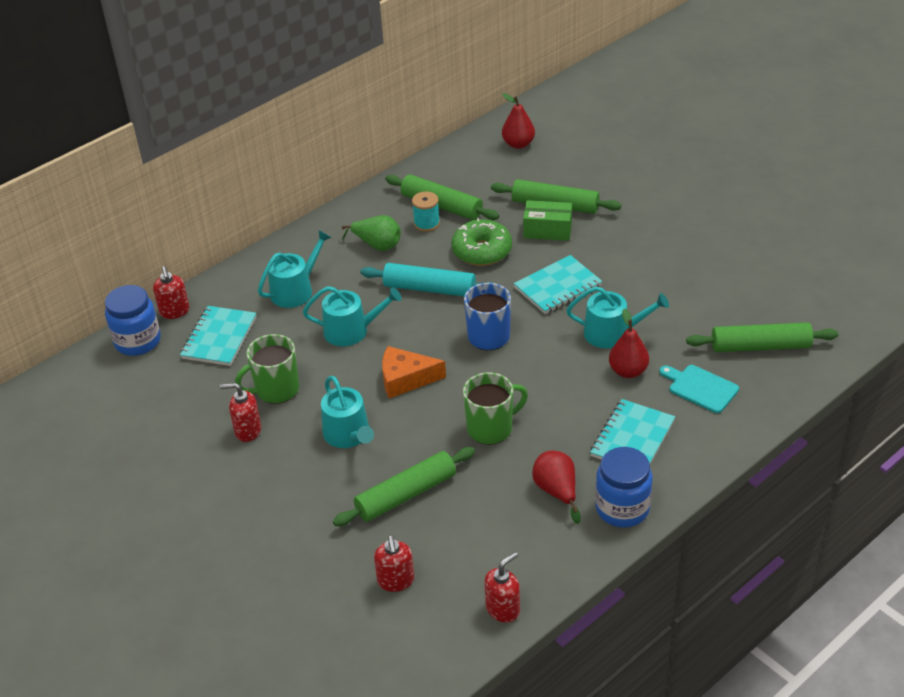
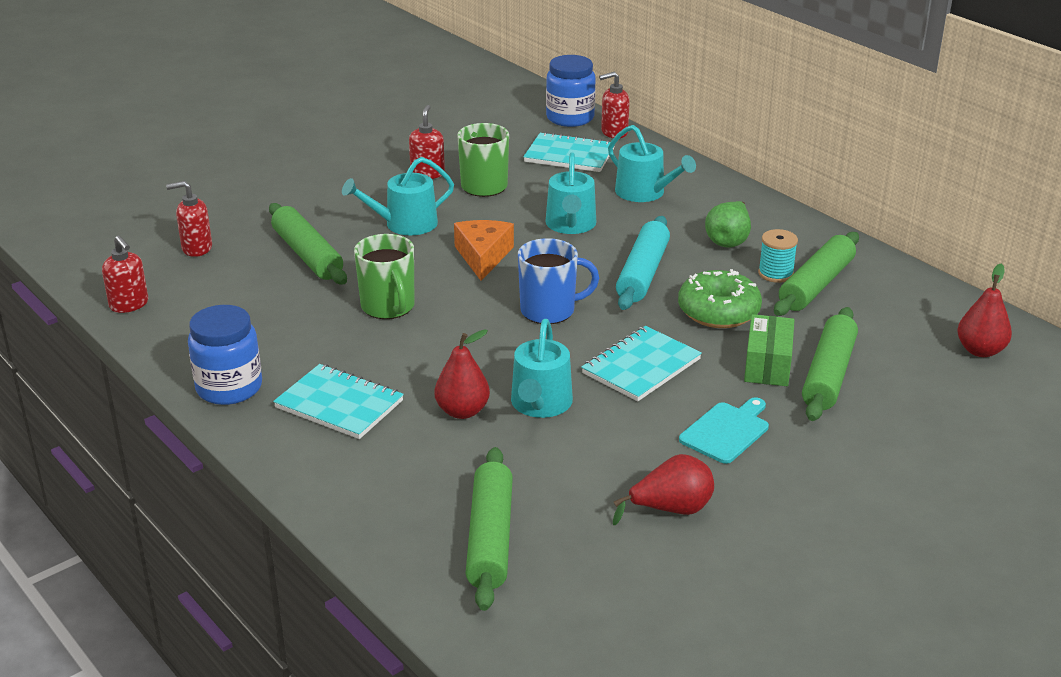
camera: 90 degrees right, 10 degrees down
turquoise notebook [514,255,602,314] -> turquoise notebook turned 75 degrees clockwise [581,326,702,401]
red pear [532,451,581,524] -> red pear moved to [613,454,714,525]
turquoise cutting board [659,365,739,413] -> turquoise cutting board moved to [679,397,769,464]

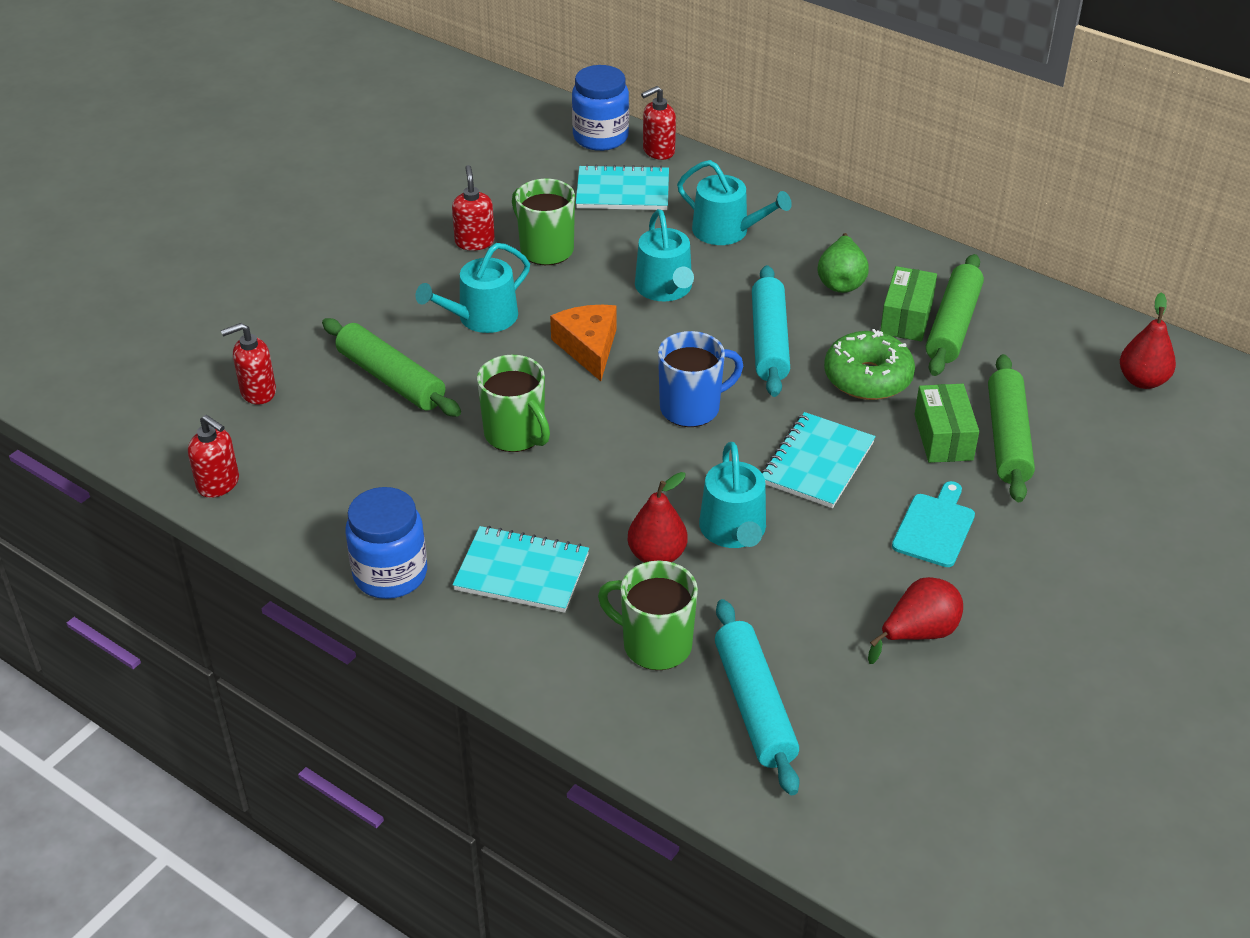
camera: 15 degrees left, 10 degrees up
green rolling pin [466,447,513,611] -> turquoise rolling pin [715,599,800,795]
turquoise spool [758,229,798,283] -> green box [880,266,937,341]
none -> green mug [598,561,698,670]

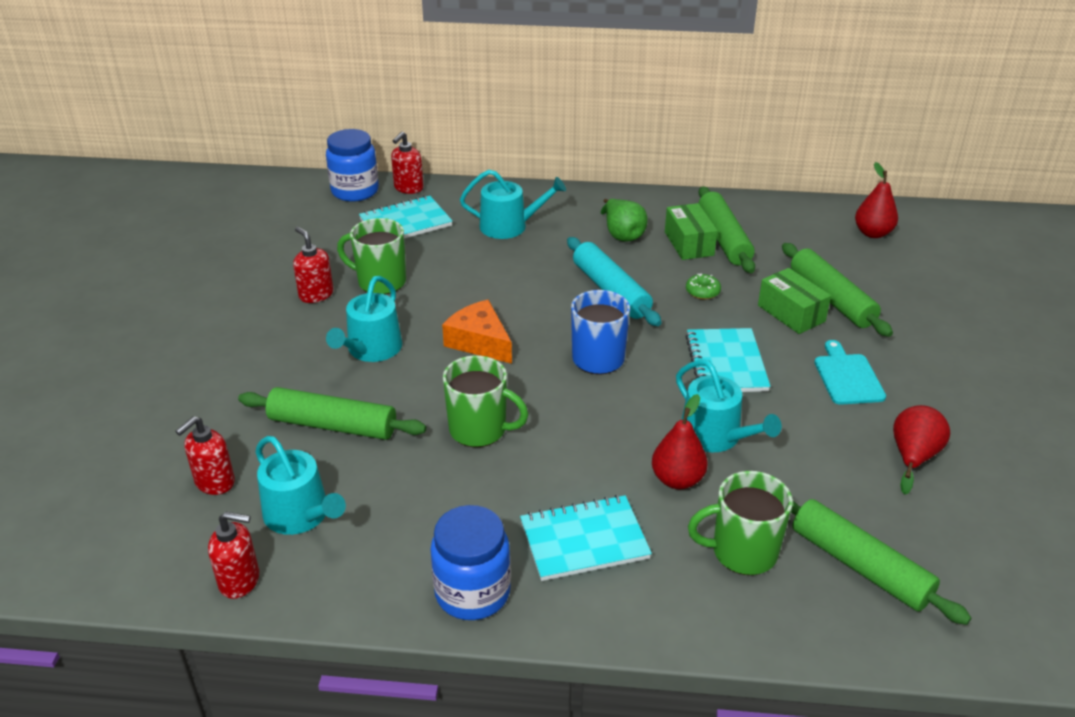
camera: 30 degrees left, 5 degrees down
turquoise watering can [635,209,694,301] -> turquoise watering can moved to [255,436,346,535]
turquoise rolling pin [715,599,800,795] -> green rolling pin [791,499,971,625]
green donut [824,329,915,400] -> green donut [686,274,721,300], size x0.47

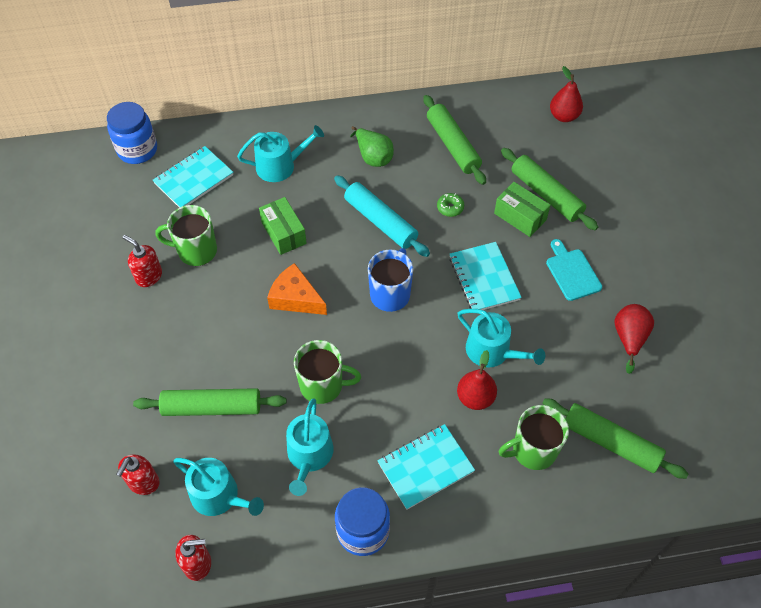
camera: 15 degrees left, 20 degrees up
turquoise watering can [326,276,402,362] -> turquoise watering can moved to [286,398,334,496]
red soap dispenser [391,132,424,194] -> none
green box [665,203,718,260] -> green box moved to [259,197,307,255]

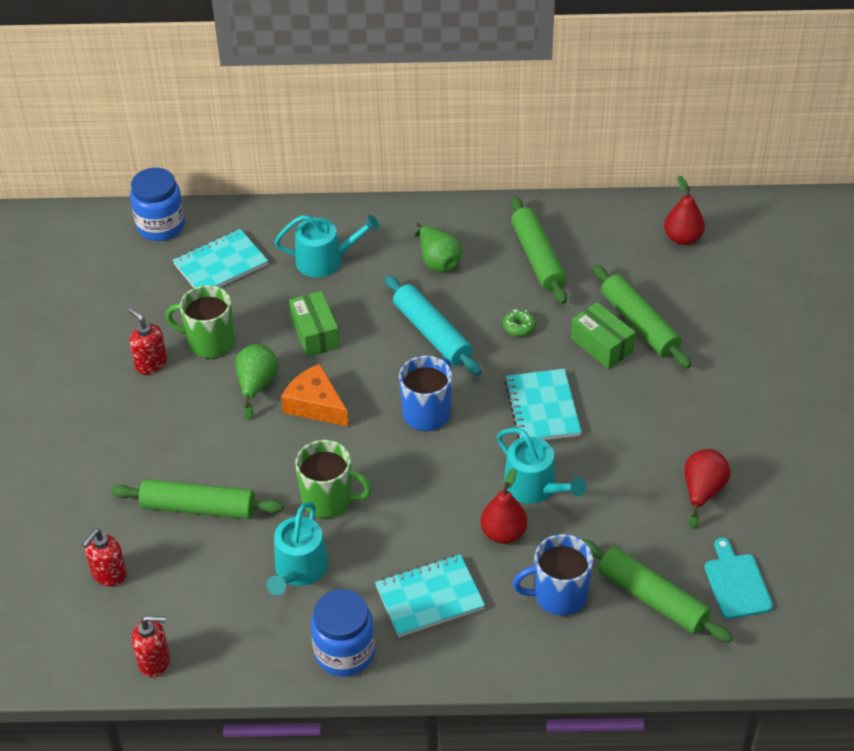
camera: 10 degrees right, 10 degrees down
turquoise watering can [173,458,264,516] -> none
green mug [499,405,569,470] -> blue mug [512,534,593,616]
turquoise cutting board [546,239,602,301] -> turquoise cutting board moved to [705,538,773,619]
none -> green pear [235,344,279,420]

